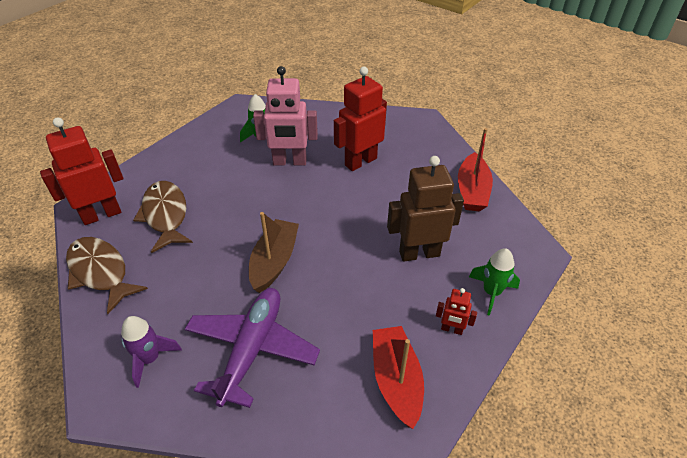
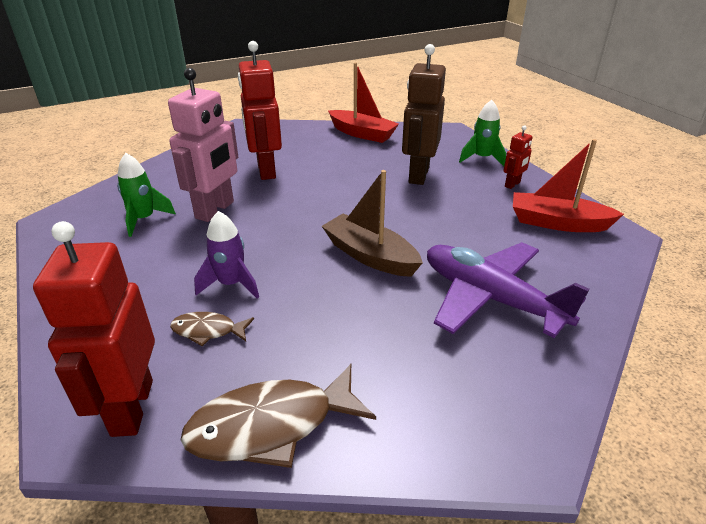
camera: 65 degrees left, 10 degrees down
purple rocket [121,316,182,388] -> purple rocket moved to [194,211,259,299]
brown fish [133,181,193,253] -> brown fish [170,312,254,346], size x0.53

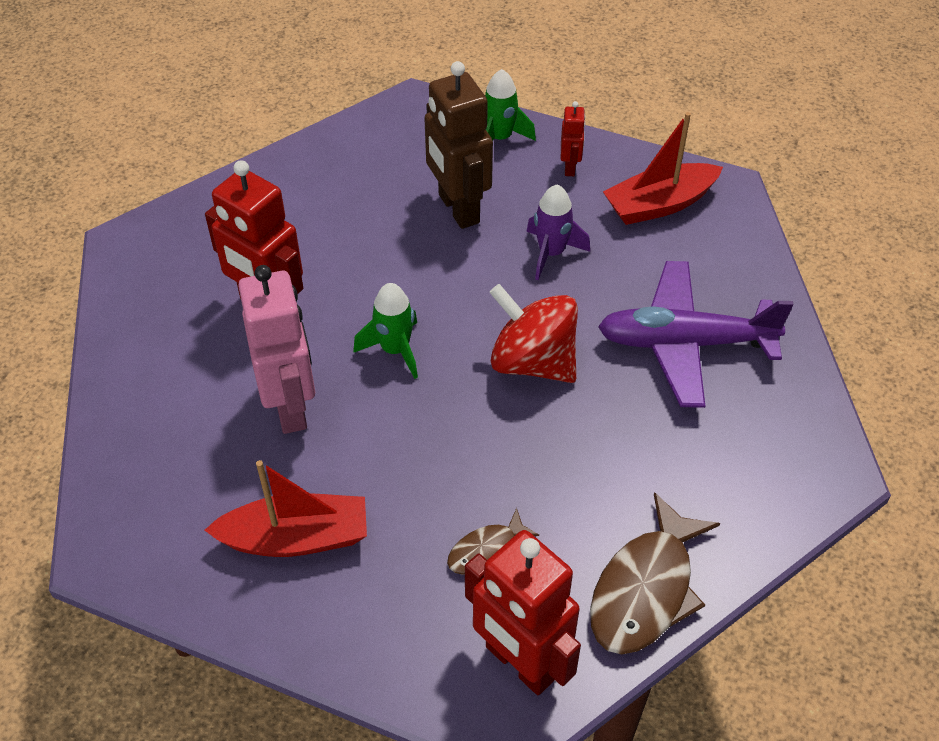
camera: 40 degrees left, 15 degrees up
green rocket [117,153,176,237] -> green rocket moved to [353,283,418,379]
purple rocket [194,211,259,299] -> purple rocket moved to [526,185,590,280]
brown boat [322,170,423,277] -> red spinning top [489,284,578,383]
red boat [328,62,399,143] -> red boat moved to [205,460,367,557]

